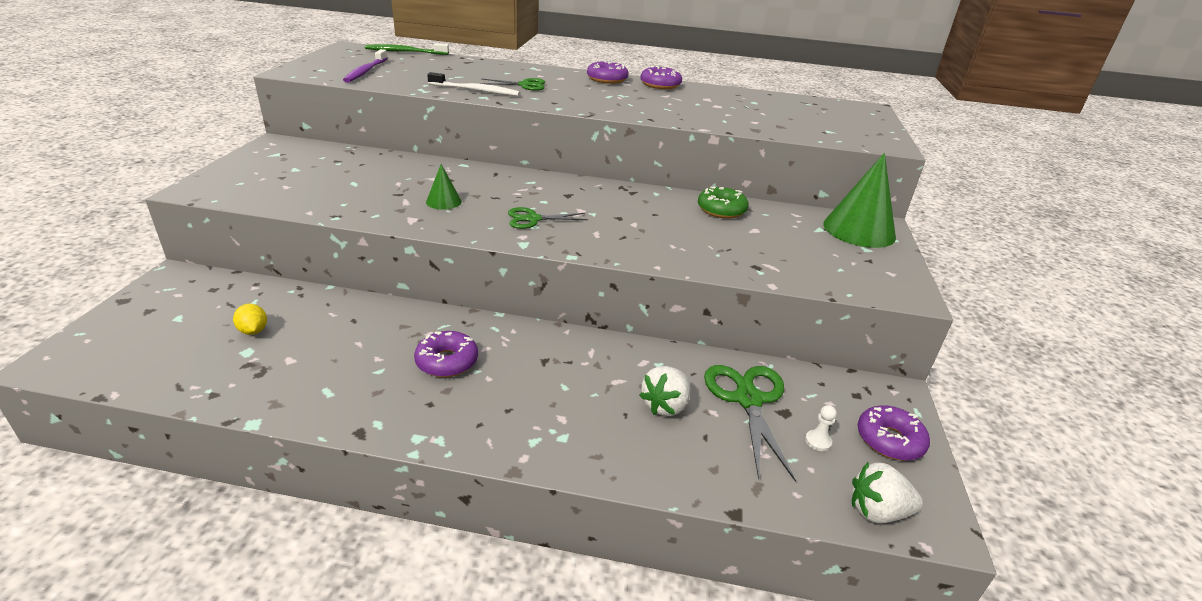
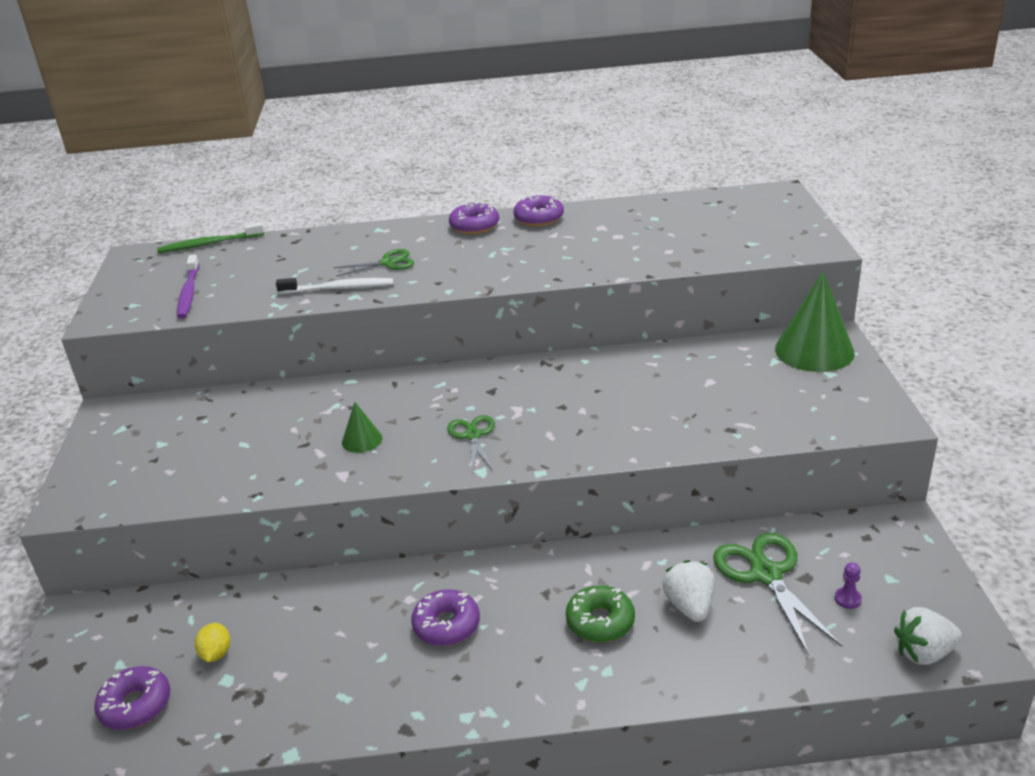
camera: 10 degrees left, 0 degrees up
yellow lemon [233,304,267,335] -> yellow lemon turned 45 degrees clockwise [195,623,230,662]
green scissors [508,207,588,229] -> green scissors turned 105 degrees clockwise [447,415,495,472]
white strawberry [639,366,691,416] -> white strawberry turned 150 degrees clockwise [663,560,715,622]
green donut [698,186,749,219] -> green donut moved to [566,585,635,642]
white pawn [805,405,837,451] -> purple pawn [834,562,862,609]
purple donut [858,405,930,461] -> purple donut moved to [94,666,170,730]

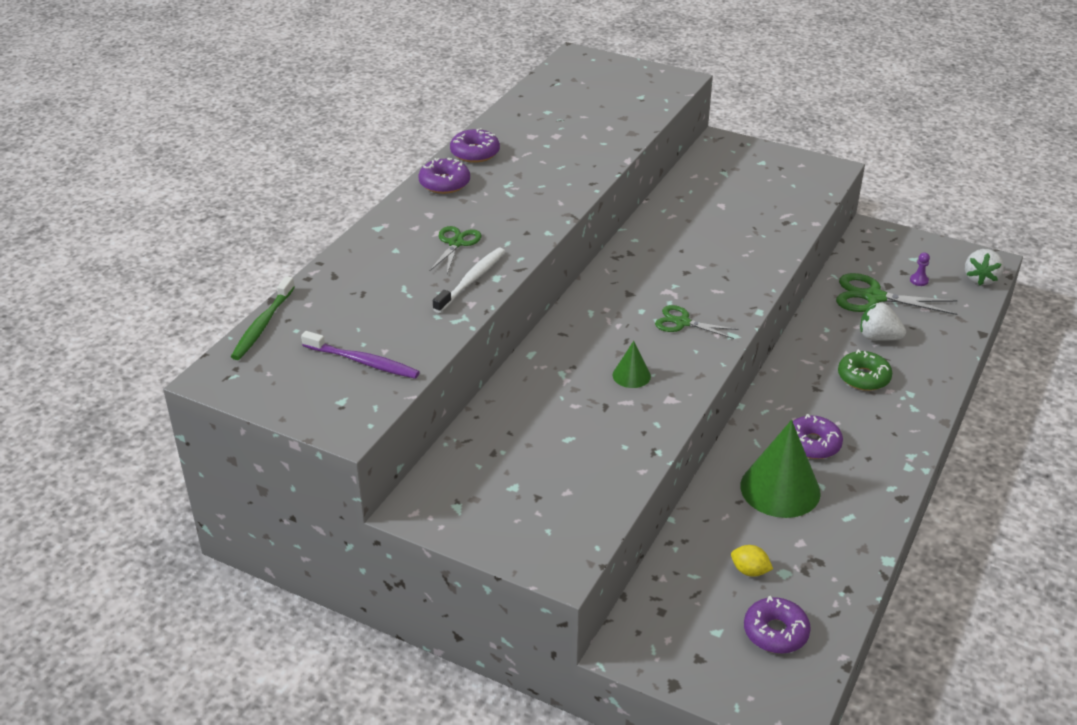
camera: 60 degrees left, 5 degrees up
green cone [775,271,855,372] -> green cone moved to [740,420,821,518]

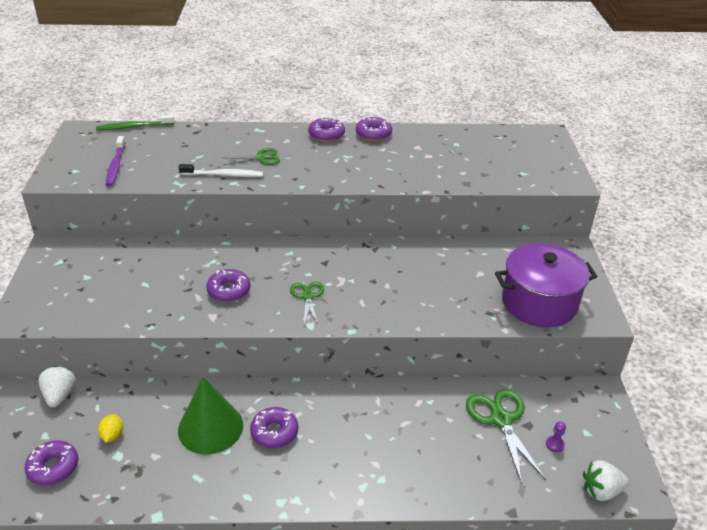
camera: 60 degrees right, 0 degrees up
green cone [612,341,651,388] -> purple donut [206,269,251,302]
green donut [838,349,892,391] -> none
white strawberry [860,303,906,341] -> white strawberry moved to [38,366,76,407]
none -> purple pot [495,243,597,327]

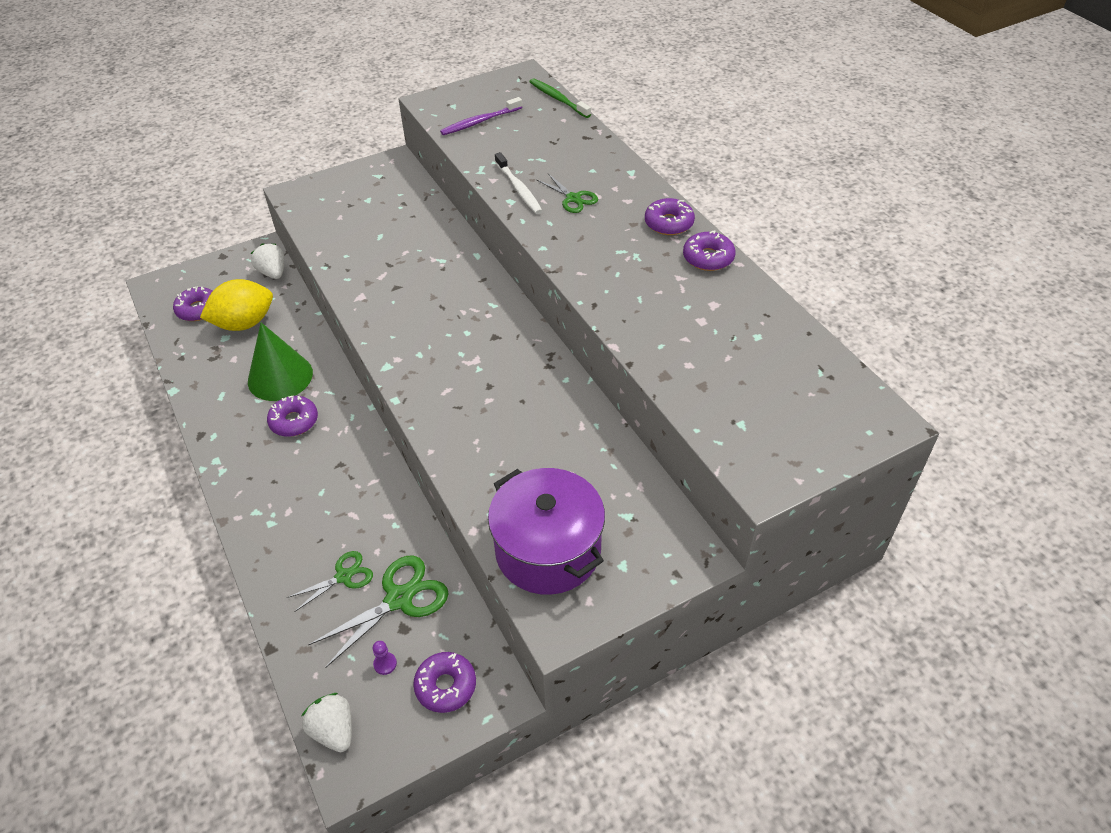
camera: 65 degrees right, 10 degrees up
white strawberry [38,366,76,407] -> white strawberry turned 90 degrees counterclockwise [251,243,284,279]
yellow lemon [98,414,123,443] -> yellow lemon [200,279,273,331], size x2.26
purple donut [206,269,251,302] -> purple donut moved to [413,652,476,713]
green scissors [290,282,324,326] -> green scissors moved to [286,551,373,612]

